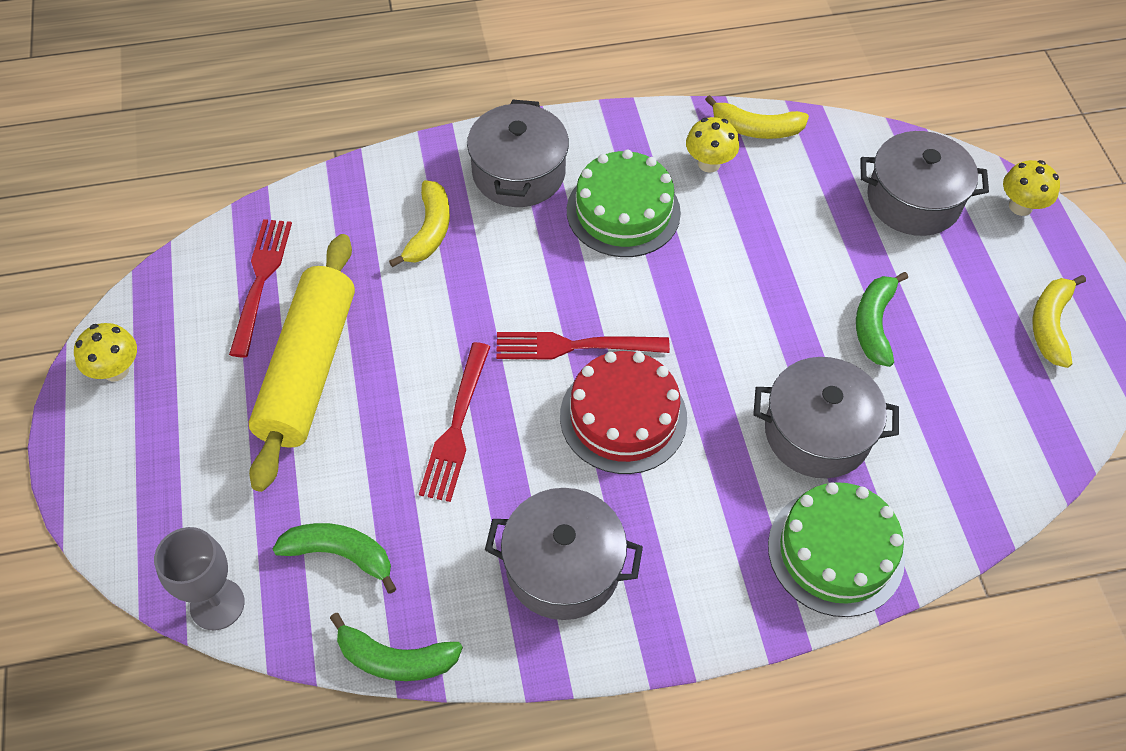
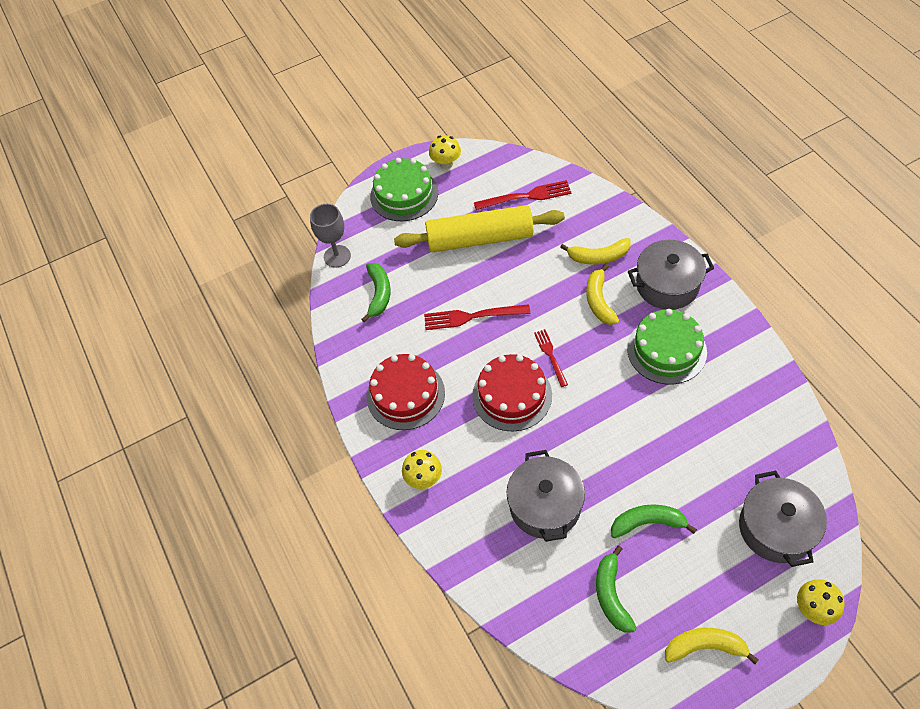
camera: 80 degrees right, 0 degrees up
green banana [330,613,463,681] -> green banana moved to [596,545,636,633]
grey pot [485,488,643,620] -> red cake [366,354,445,430]
red fork [496,332,670,359] -> red fork [534,329,568,387], size x0.63
yellow mushroom [686,117,739,173] -> yellow mushroom moved to [402,450,442,489]
yellow banana [705,95,809,139] -> yellow banana moved to [586,264,619,325]
green cake [768,482,905,617] -> green cake moved to [370,158,438,221]

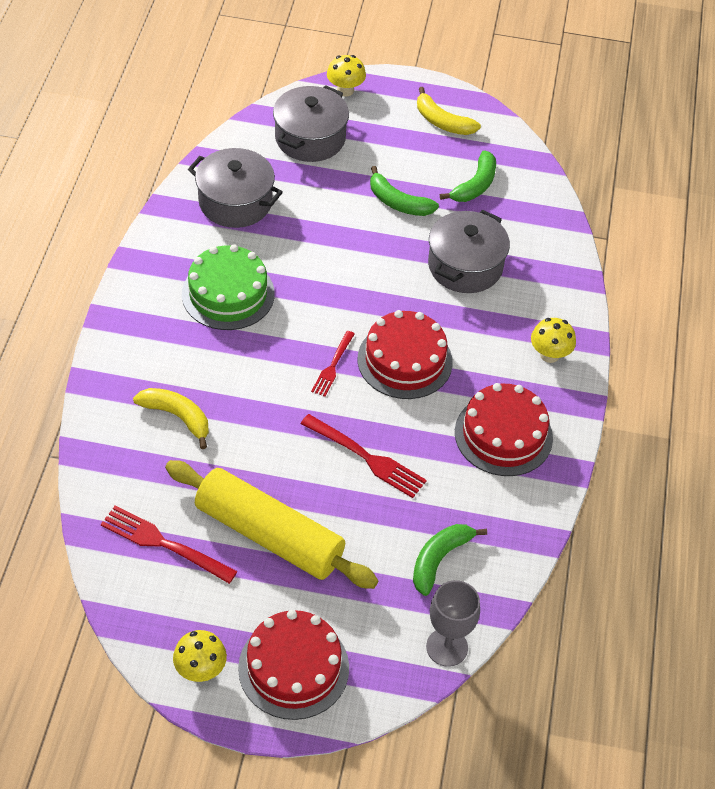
camera: 150 degrees left, 5 degrees down
green cake [370,158,438,221] -> red cake [238,610,349,720]
yellow banana [586,264,619,325] -> none
grey pot [628,240,714,310] -> grey pot moved to [188,148,283,228]

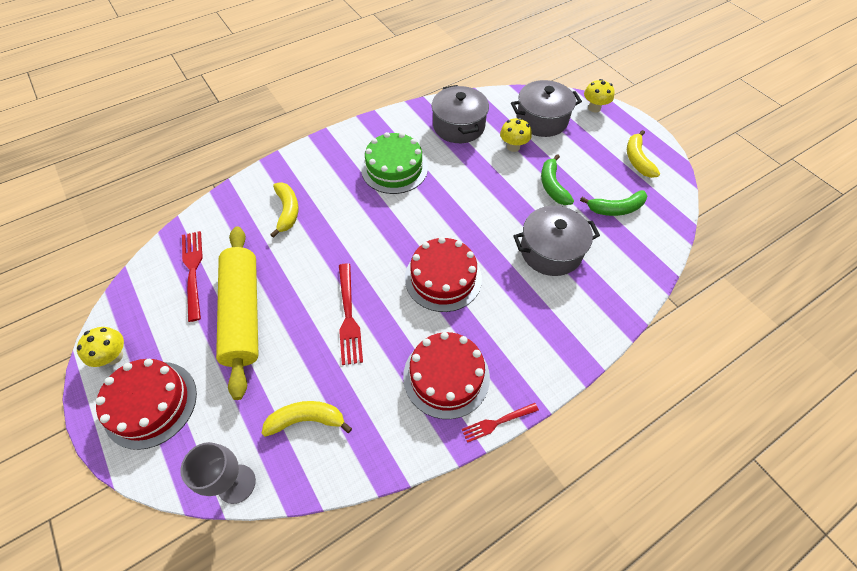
camera: 50 degrees right, 5 degrees up
red fork [311,331,355,397] -> red fork moved to [462,403,539,443]
green banana [413,524,487,596] -> yellow banana [261,401,352,437]
yellow mushroom [531,318,576,363] -> yellow mushroom moved to [500,118,532,152]

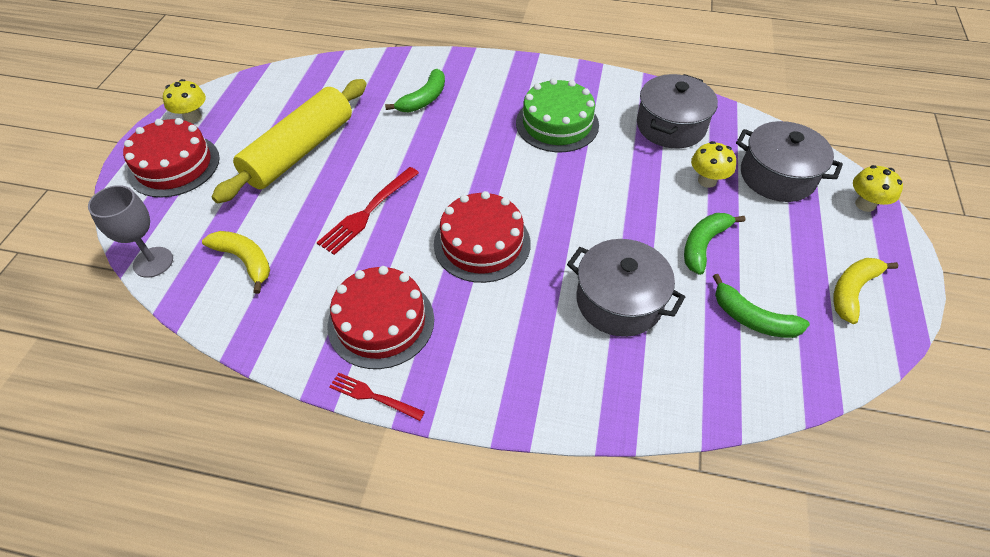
camera: 45 degrees right, 5 degrees down
red fork [182,231,203,322] -> none
yellow banana [270,182,298,238] -> green banana [385,69,445,112]

